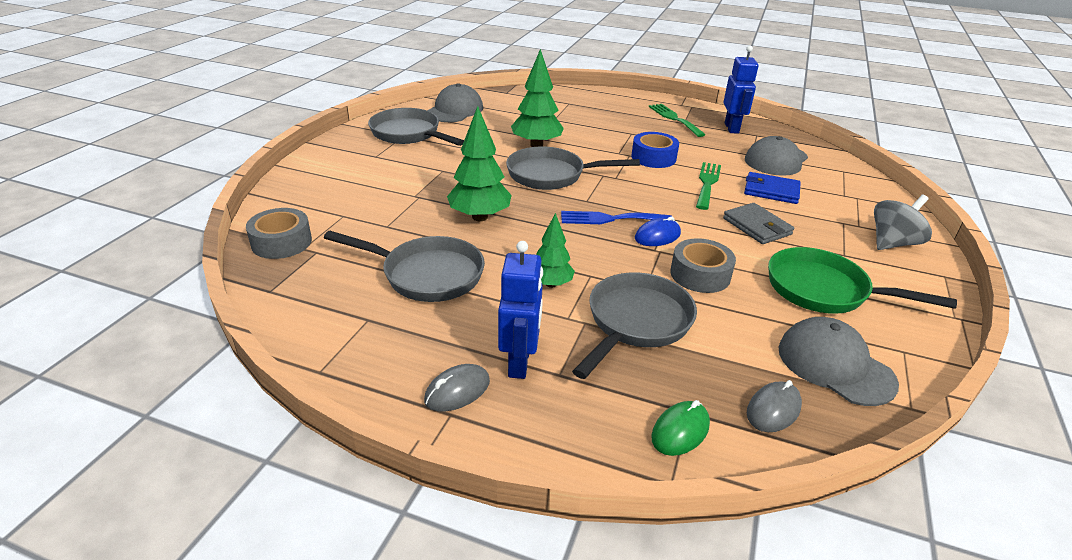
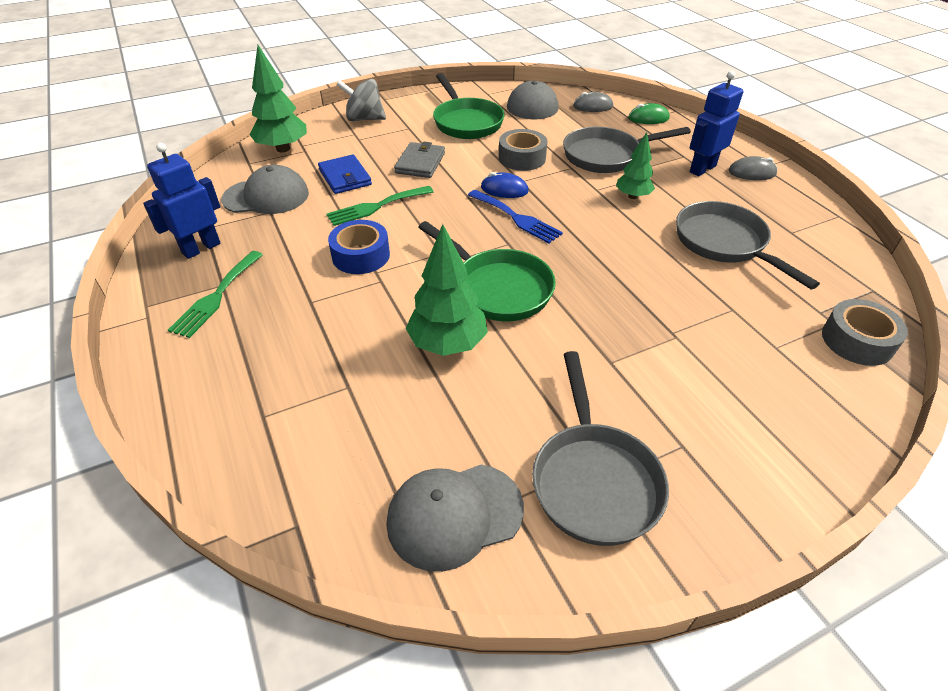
camera: 135 degrees left, 10 degrees up
green tree [447,106,512,221] -> green tree moved to [250,45,307,153]
grey pan [506,146,640,190] -> green pan [419,221,556,321]

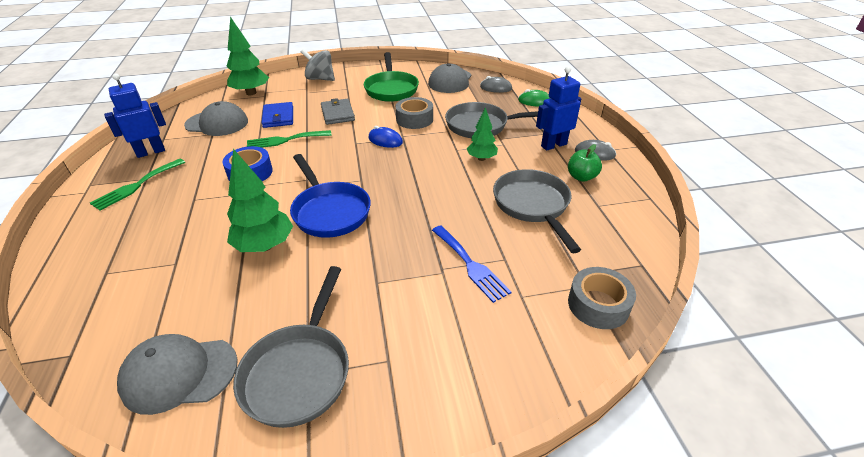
camera: 15 degrees right, 5 degrees down
grey wallet [394,142,445,178] -> grey wallet turned 45 degrees counterclockwise [321,98,355,125]
green pan [419,221,556,321] -> blue pan [290,154,371,238]
blue fork [468,190,563,243] -> blue fork moved to [432,225,511,303]
none -> green apple [568,144,602,182]

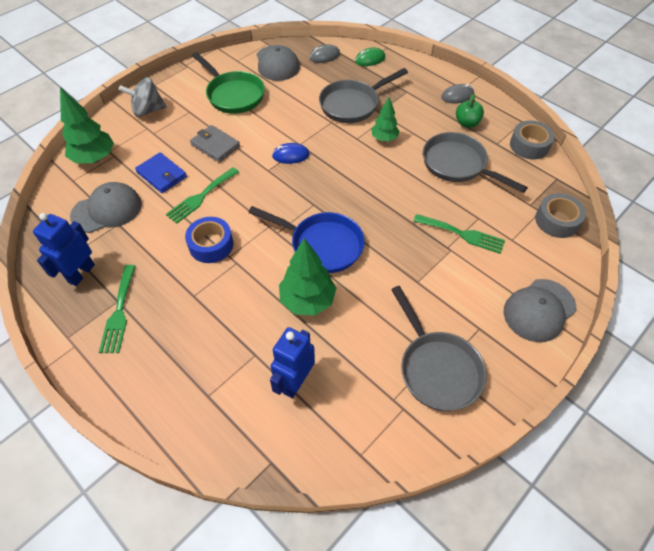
camera: 35 degrees left, 15 degrees up
grey cap [117,334,238,415] -> grey cap moved to [504,279,576,342]
grey tape [395,97,433,129] -> grey tape moved to [510,121,554,160]
blue fork [432,225,511,303] -> green fork [414,214,505,254]
blue robot [536,66,581,151] -> blue robot moved to [270,327,315,398]

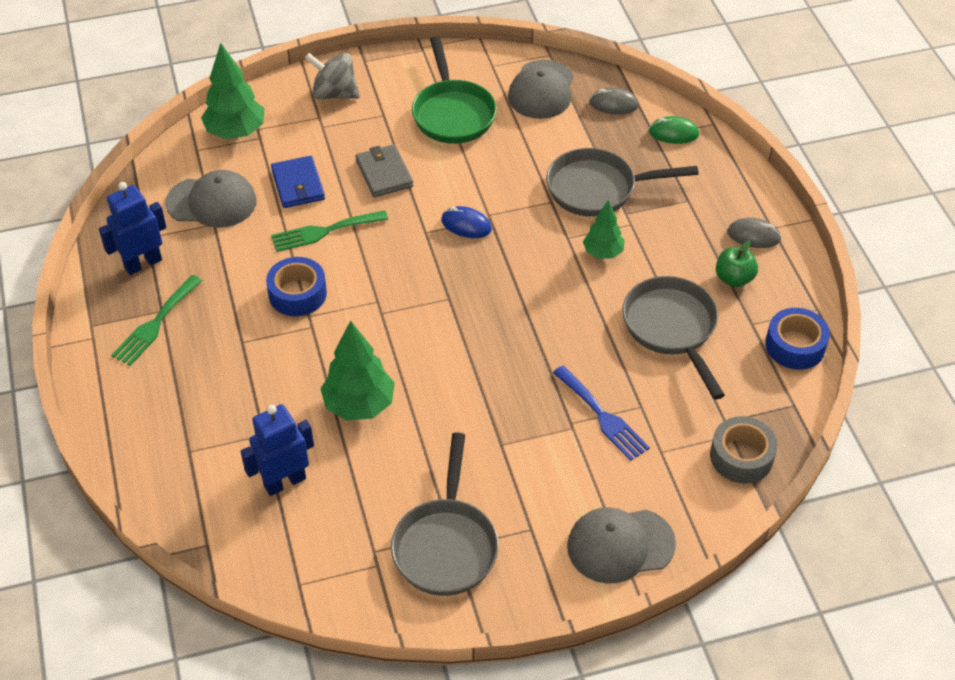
camera: 30 degrees right, 5 degrees down
blue pan [248,206,365,273] -> none
green fork [414,214,505,254] -> blue fork [553,366,650,461]
grey tape [510,121,554,160] -> blue tape [765,308,830,370]

